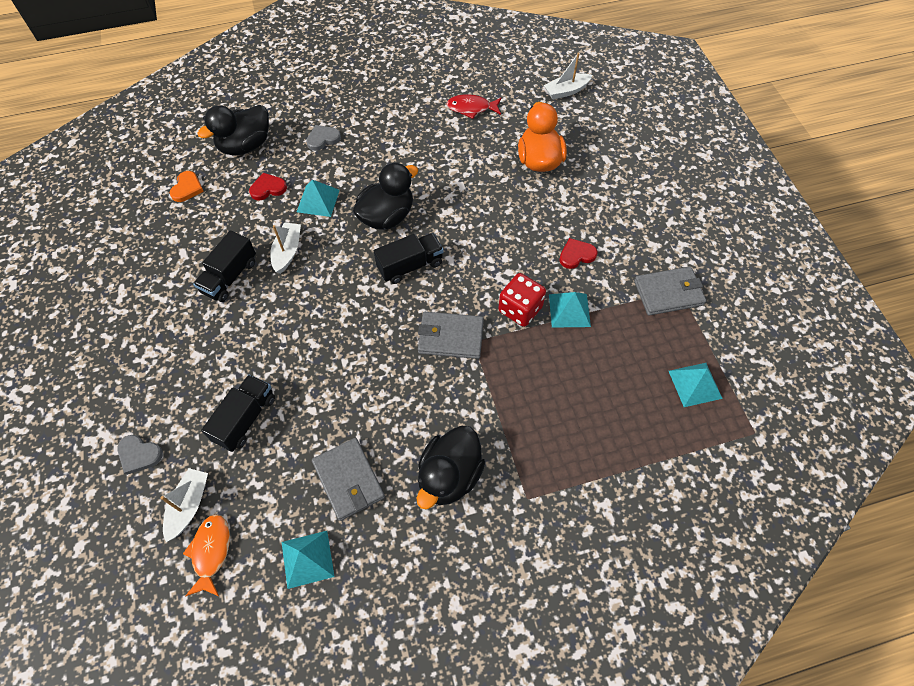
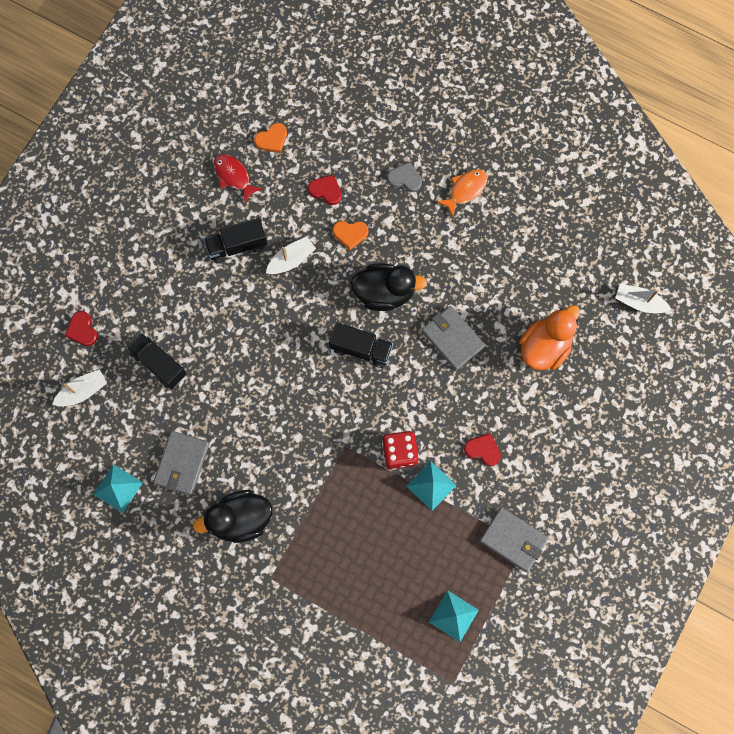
camera: 45 degrees right, 15 degrees up
grey heart [117,435,163,475] -> red heart [65,311,98,346]
orange fish [183,514,230,596] -> orange fish moved to [436,169,487,217]
black duck [197,105,269,156] -> none
black truck [201,374,275,452] -> black truck turned 120 degrees counterclockwise [126,332,187,390]
turquoise pyramid [297,180,340,217] -> orange heart [333,221,368,250]
grey wallet [418,312,484,359] -> grey wallet moved to [421,306,485,370]
red fish [446,94,501,119] -> red fish moved to [214,154,263,203]

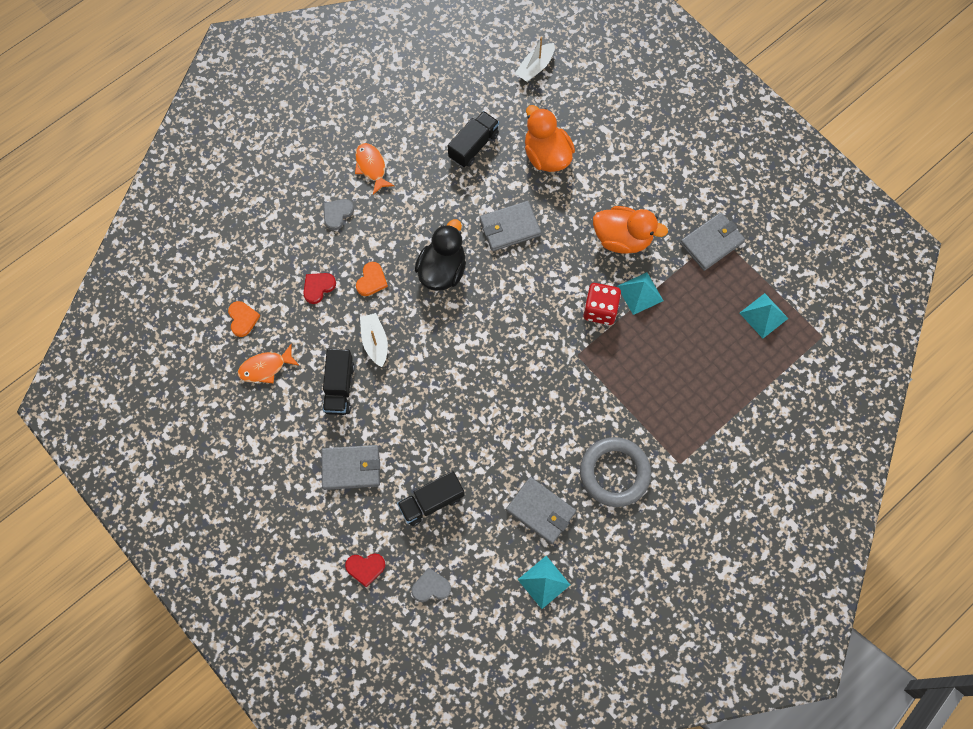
camera: 70 degrees left, 5 degrees down
white boat [52,369,107,406] -> grey heart [411,568,451,602]
black duck [193,490,272,543] -> grey ring [580,437,651,507]
red fish [214,154,263,203] -> orange fish [238,344,300,383]
black truck [329,322,393,368] -> black truck moved to [448,111,499,167]
red heart [464,433,501,466] -> orange duck [593,206,668,254]
none -> grey wallet [321,445,380,490]

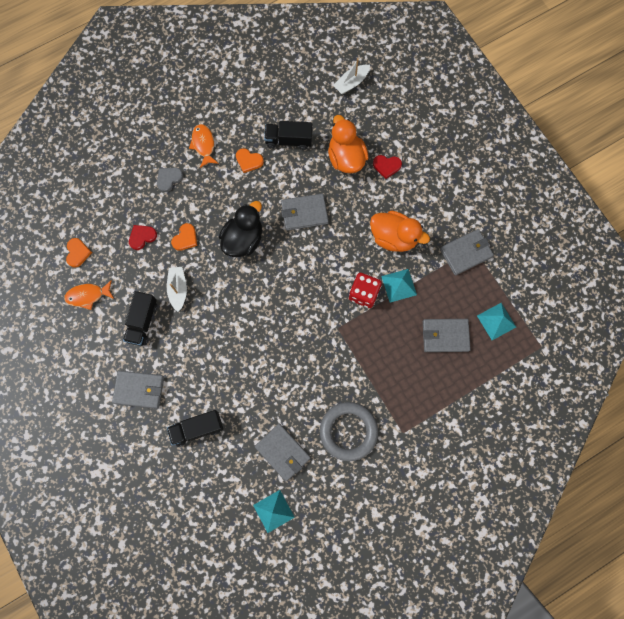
camera: 10 degrees right, 5 degrees up
red heart [345,553,386,587] -> red heart moved to [373,155,402,179]
grey heart [411,568,451,602] -> none
black truck [448,111,499,167] -> black truck turned 135 degrees counterclockwise [264,121,312,150]
none -> orange heart [236,148,264,173]
none -> grey wallet [423,319,471,352]

